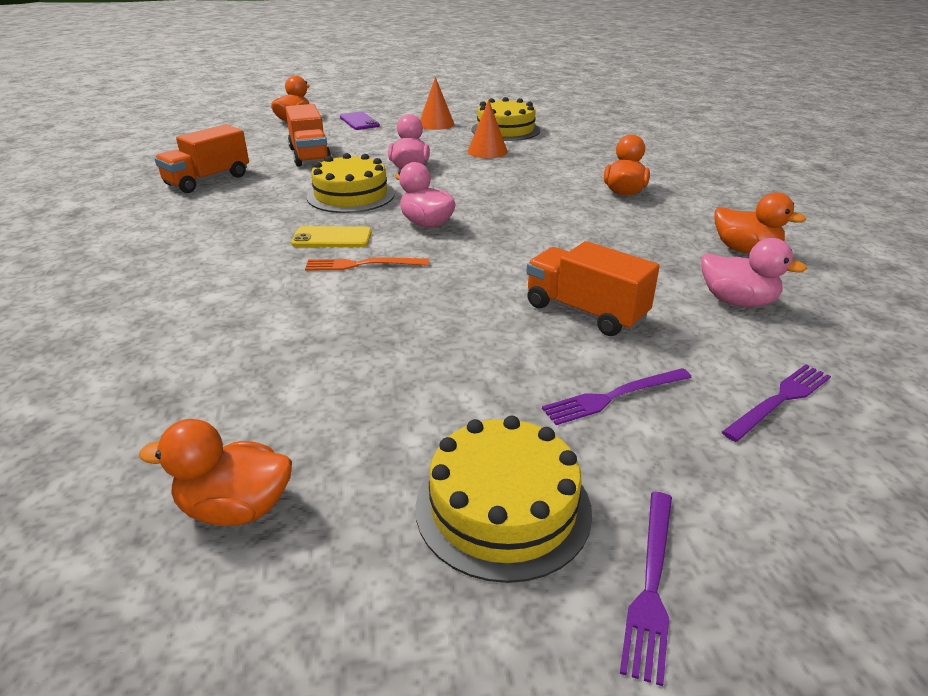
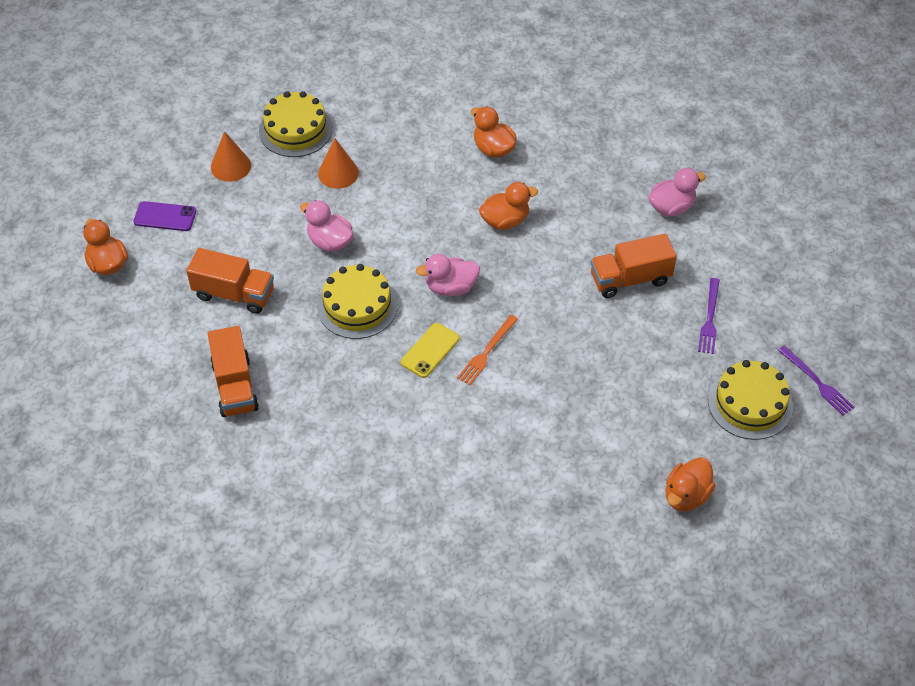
camera: 55 degrees left, 20 degrees up
orange duck [714,192,806,254] -> orange duck moved to [479,182,538,230]
purple fork [722,364,831,442] -> none

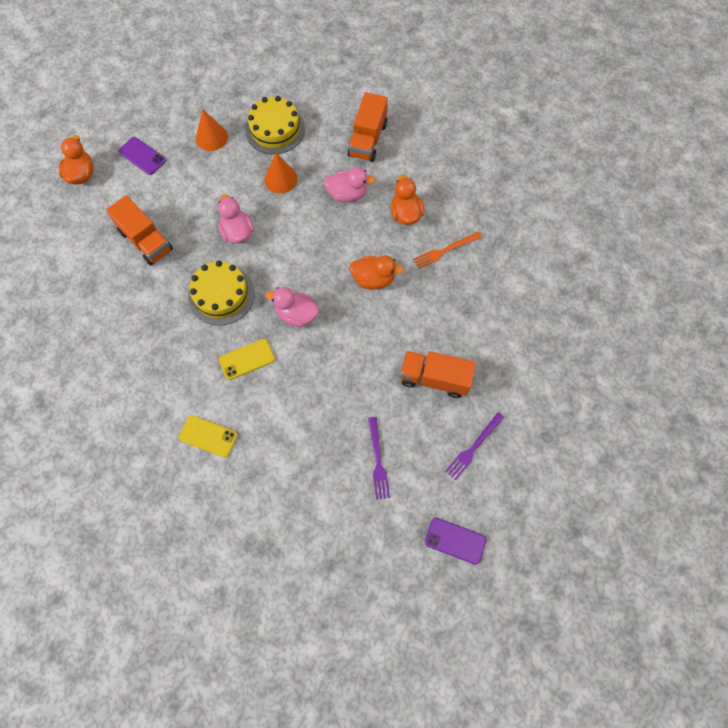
camera: 30 degrees right, 15 degrees up
orange truck [208,326,259,417] -> orange truck moved to [348,92,388,162]
orange fork [457,315,518,385] -> orange fork moved to [413,232,482,269]
pink duck [648,168,706,216] -> pink duck moved to [324,167,375,202]
orange duck [665,457,715,511] -> none
yellow cake [708,360,793,440] -> purple phone [425,518,486,565]
purple fork [778,345,854,416] -> purple fork moved to [368,417,390,500]
none -> yellow phone [179,415,238,458]

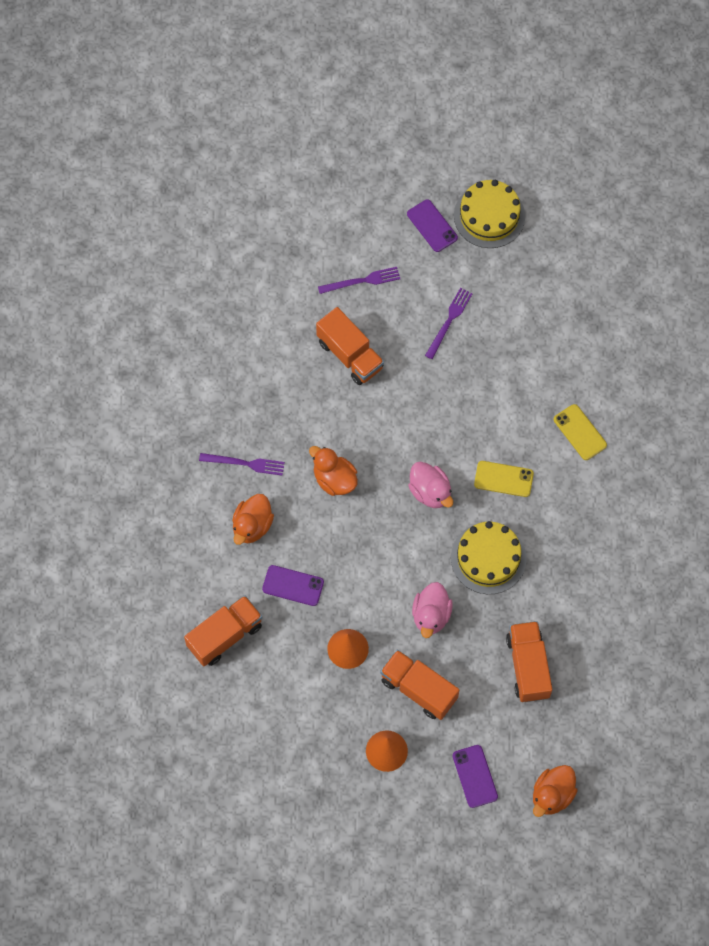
camera: 145 degrees left, 0 degrees up
yellow cake [245,96,305,154] -> yellow cake moved to [454,180,525,248]
pink duck [324,167,375,202] -> purple phone [262,565,324,606]
orange fork [413,232,482,269] -> purple fork [199,453,285,476]
none -> orange truck [380,650,459,720]

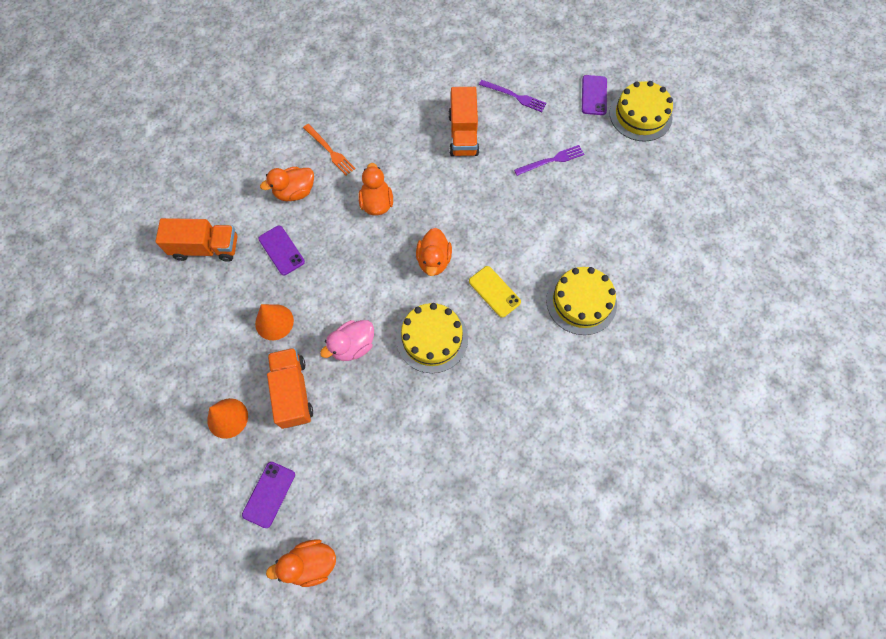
camera: 40 degrees right, 0 degrees up
purple fork [199,453,285,476] -> orange fork [303,124,356,175]
pink duck [408,461,453,508] -> orange duck [416,228,452,276]
orange truck [506,621,552,702] -> none
yellow phone [554,404,607,460] -> yellow cake [546,267,617,335]

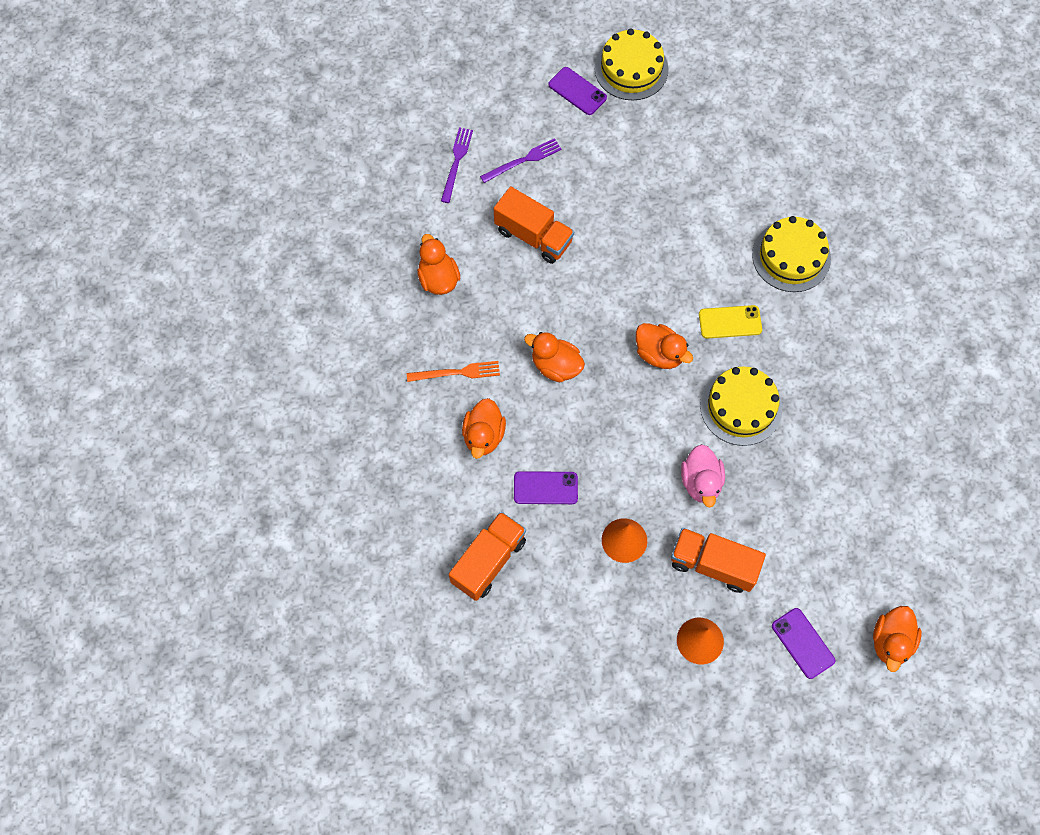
camera: 55 degrees left, 0 degrees up
purple fork [514,145,584,176] -> purple fork moved to [441,127,473,203]
none -> orange duck [417,234,460,295]

